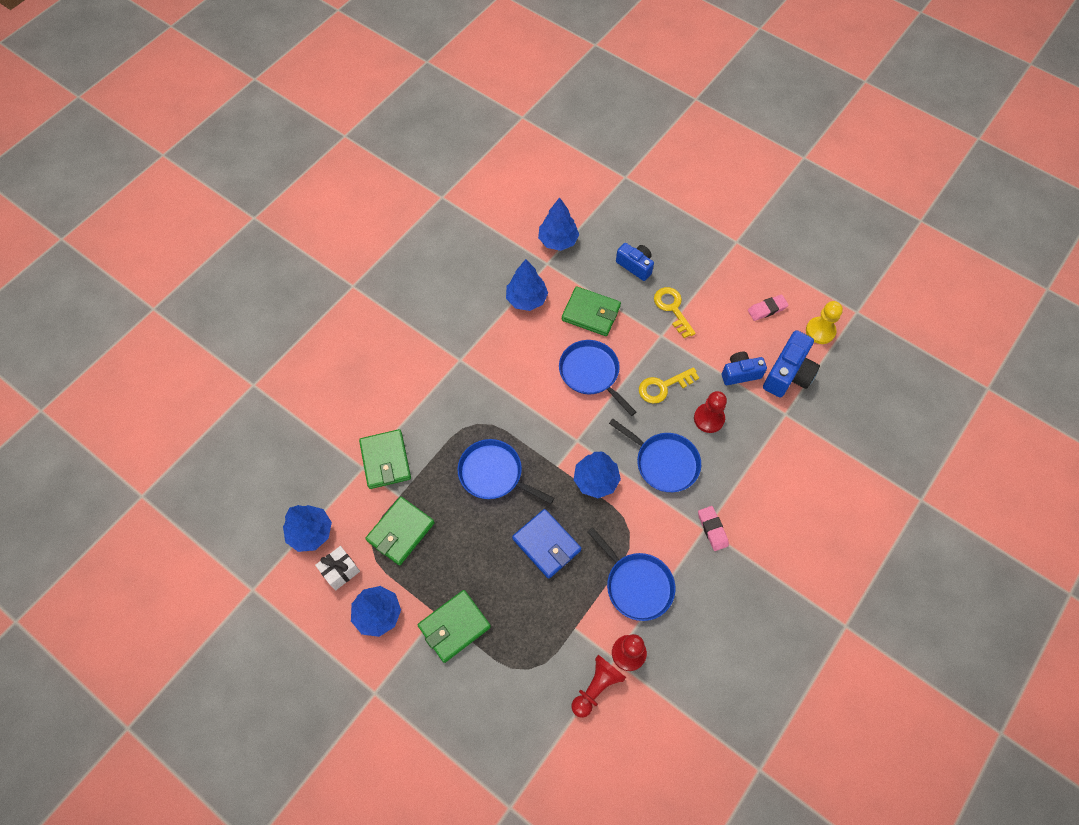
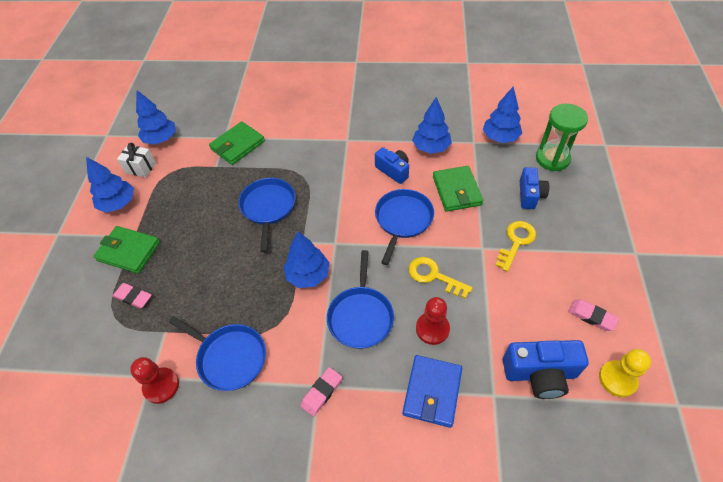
camera: 60 degrees right, 10 degrees down
green wallet [365,496,435,565] -> none
blue wallet [512,509,581,579] -> blue wallet moved to [402,355,462,428]
red pawn [572,655,626,718] -> none
blue pan [587,527,675,621] -> blue pan turned 75 degrees counterclockwise [169,316,266,391]
blue camera [721,352,767,385] -> blue camera moved to [375,147,409,184]
none -> pink eraser [113,283,152,309]
none -> green hourglass [536,104,588,171]

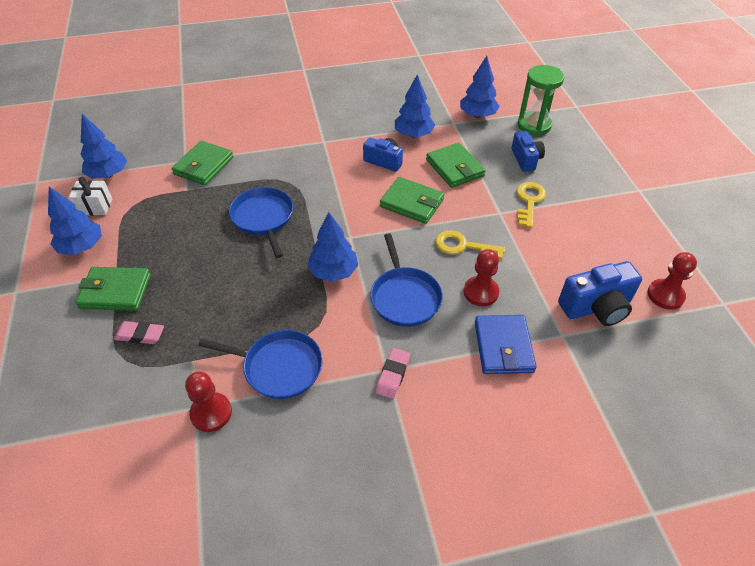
camera: 20 degrees left, 5 degrees down
blue pan [375,189,434,265] -> green wallet [380,177,444,224]
pink eraser [568,299,619,331] -> none
yellow pawn [599,349,651,397] -> red pawn [647,252,697,310]

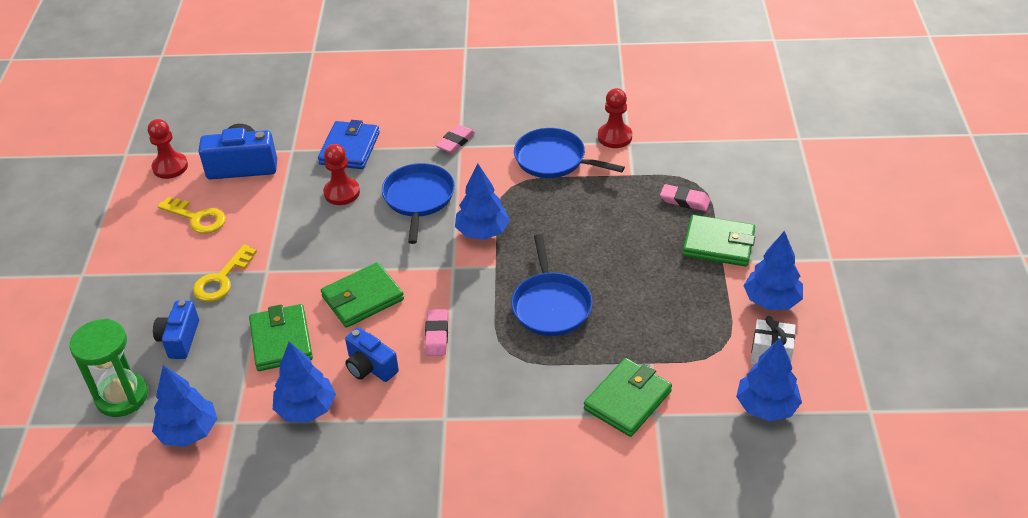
camera: 165 degrees left, 5 degrees down
green wallet [380,177,444,224] -> green wallet turned 75 degrees counterclockwise [321,262,404,328]
yellow key [435,230,505,259] -> yellow key moved to [158,197,226,234]
none -> pink eraser [425,309,448,356]

